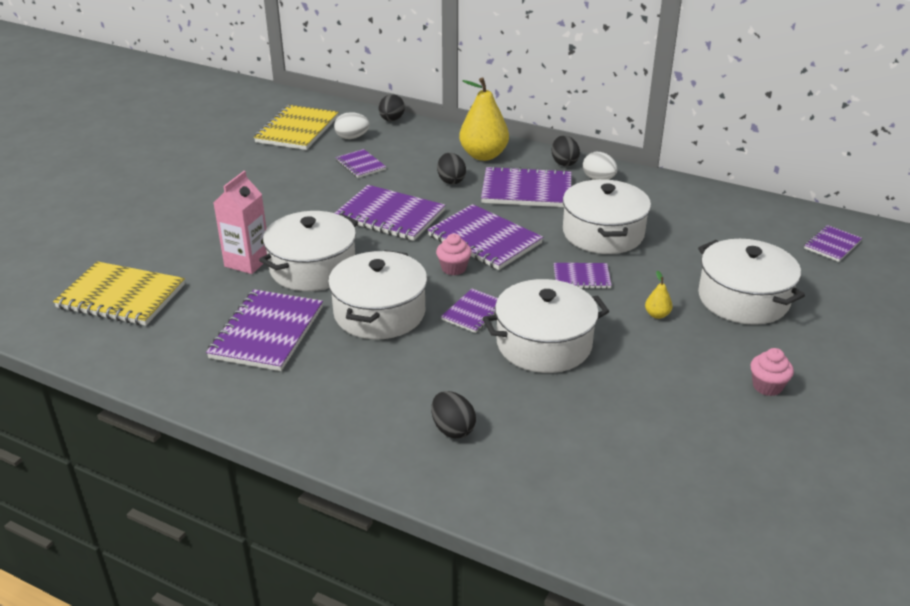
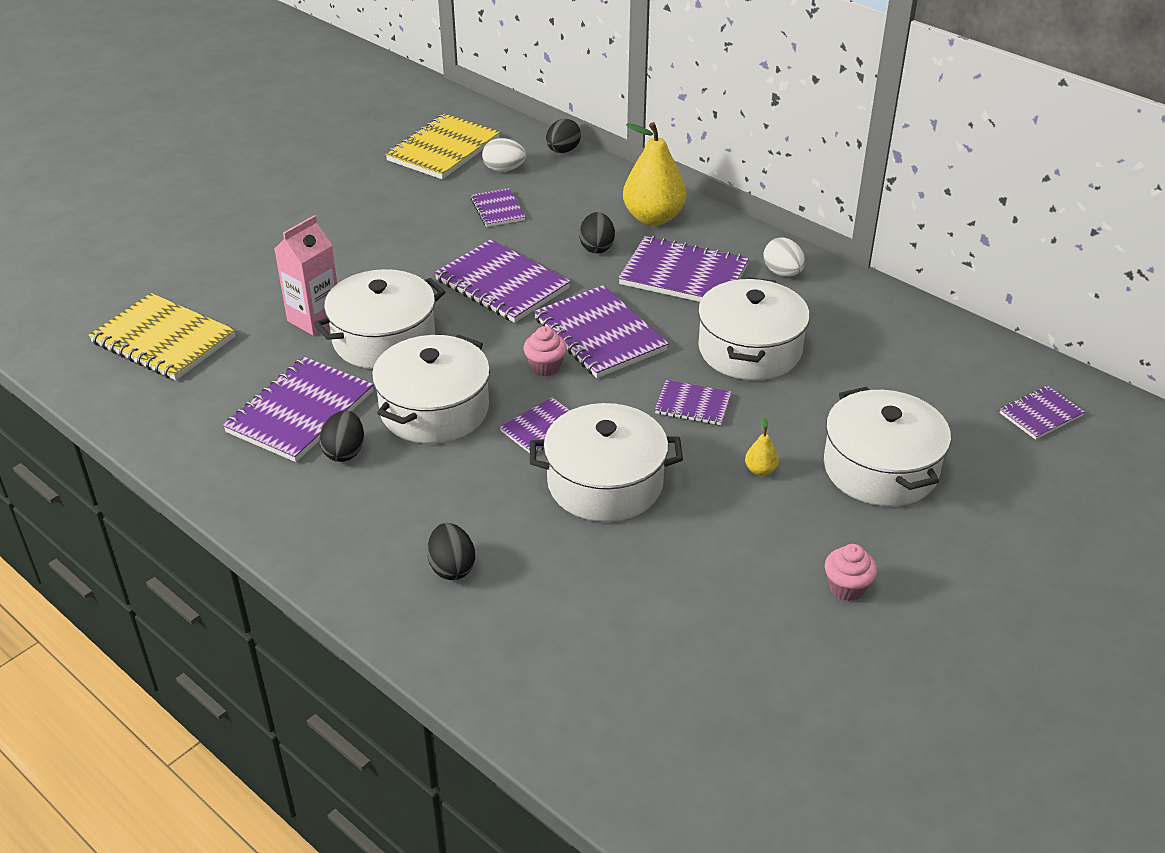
camera: 15 degrees right, 5 degrees up
black egg [552,136,580,166] -> black egg moved to [320,410,364,462]

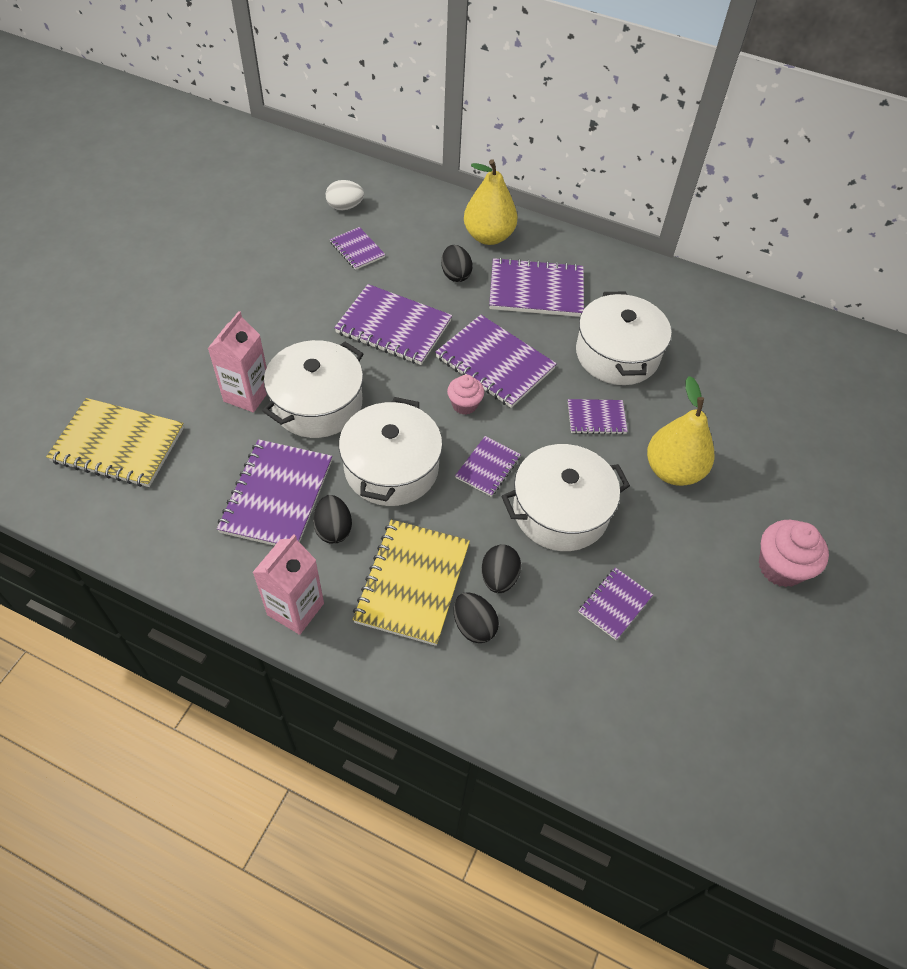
camera: 20 degrees left, 15 degrees up
yellow notebook [385,114,500,179] -> yellow notebook moved to [353,519,470,646]
black egg [546,119,581,153] -> black egg moved to [482,544,521,593]
yellow pear [745,417,779,476] -> yellow pear [647,376,714,486], size x2.37
white egg [763,237,805,277] -> none
white pot [824,387,951,506] -> none
pink cupcake [825,544,877,601] -> pink cupcake [759,520,829,587], size x1.58
purple notebook [1000,386,1085,440] -> purple notebook moved to [579,567,653,640]
none -> pink carton [252,534,324,635]

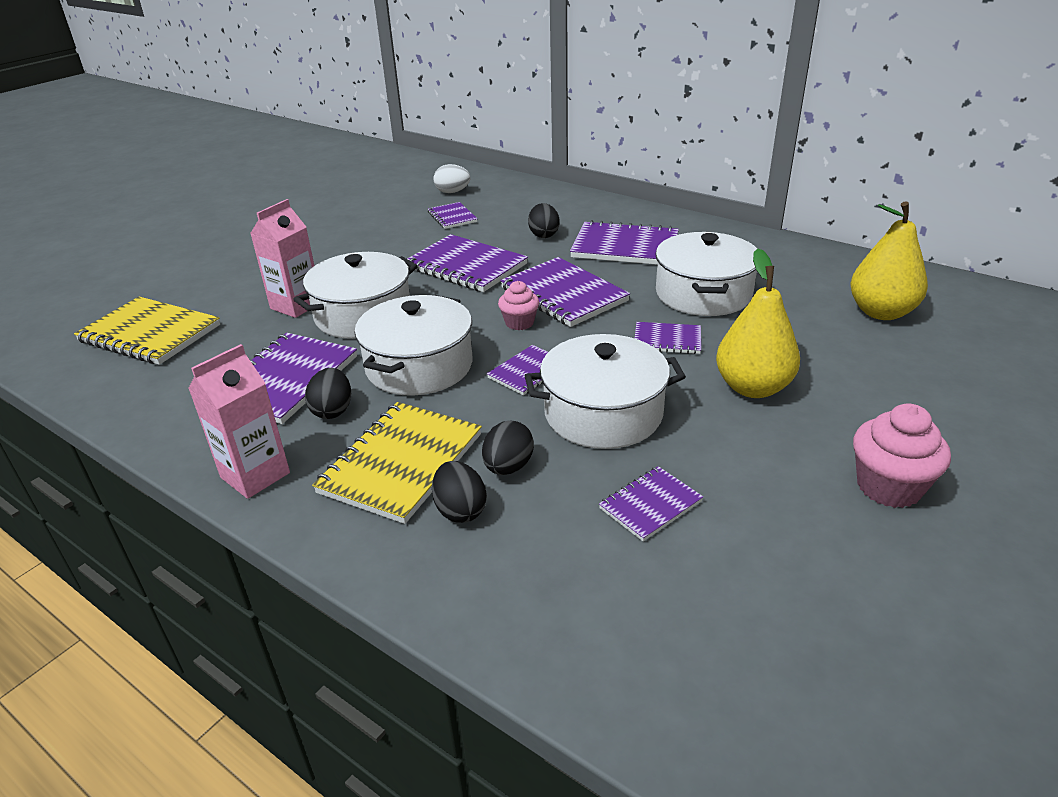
camera: 15 degrees right, 20 degrees down
yellow pear [464,159,517,245] -> yellow pear moved to [850,202,928,320]

